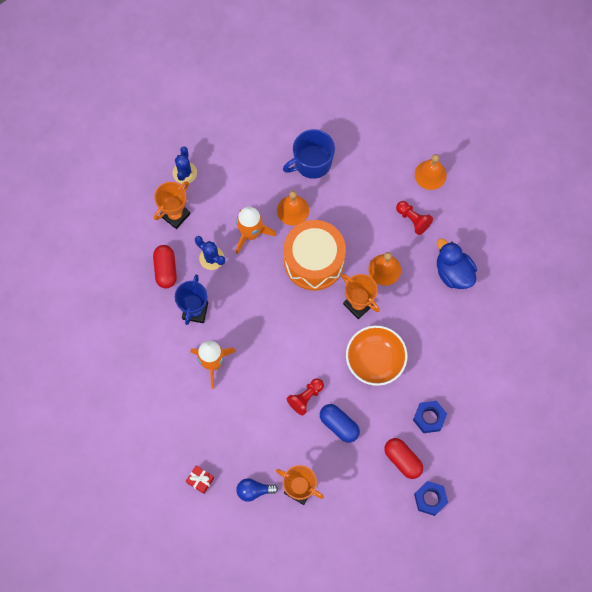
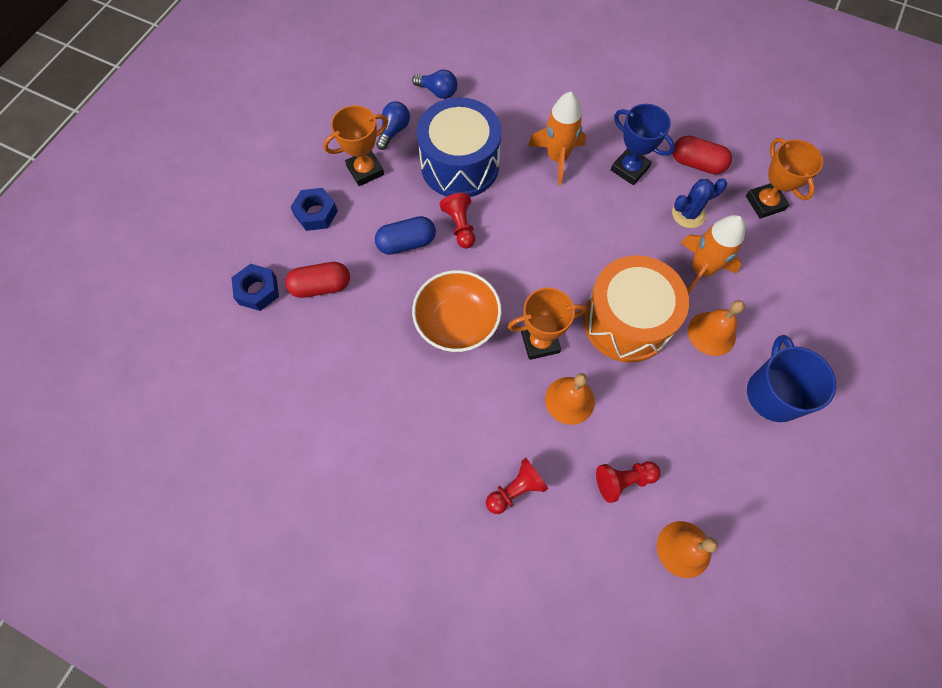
camera: 120 degrees right, 5 degrees down
blue cactus [173,147,197,184] -> none
red gift [186,466,214,494] -> blue light bulb [412,69,457,99]
blue nut [413,401,447,433] -> blue nut moved to [290,188,338,231]
blue duck [437,238,477,289] -> red pawn [486,458,548,514]
none -> blue drum [417,97,501,197]

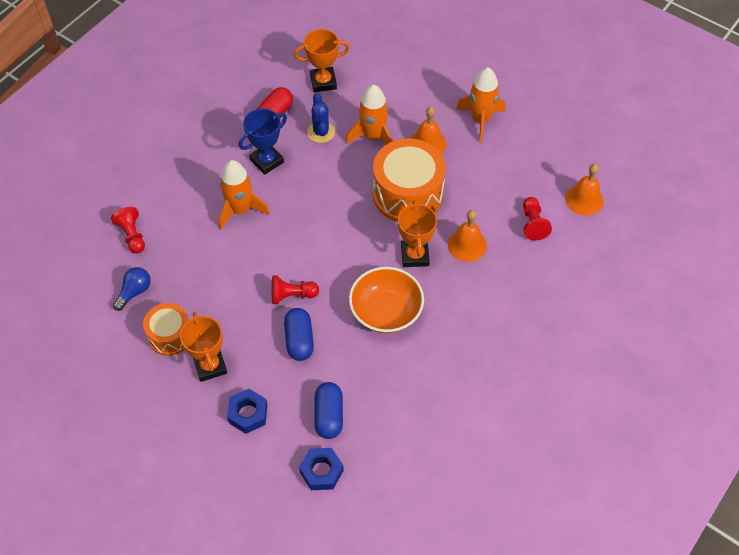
camera: 80 degrees left, 10 degrees down
red capsule [285,262,350,298] -> blue capsule [314,382,343,439]
blue light bulb [376,101,410,150] -> orange drum [143,303,189,356]
blue drum [417,97,501,197] -> none
red pawn [486,458,548,514] -> red pawn moved to [111,207,145,253]
blue mug [747,335,836,422] -> orange rocket [456,67,505,142]

